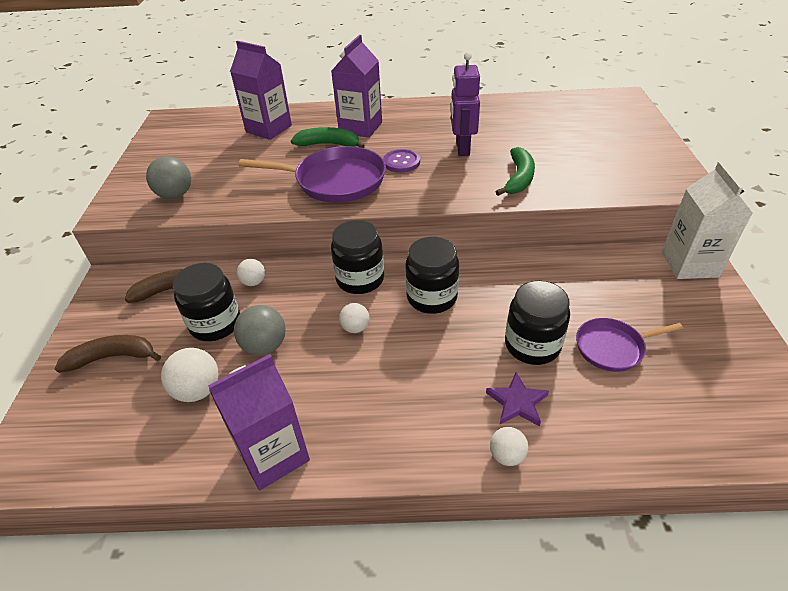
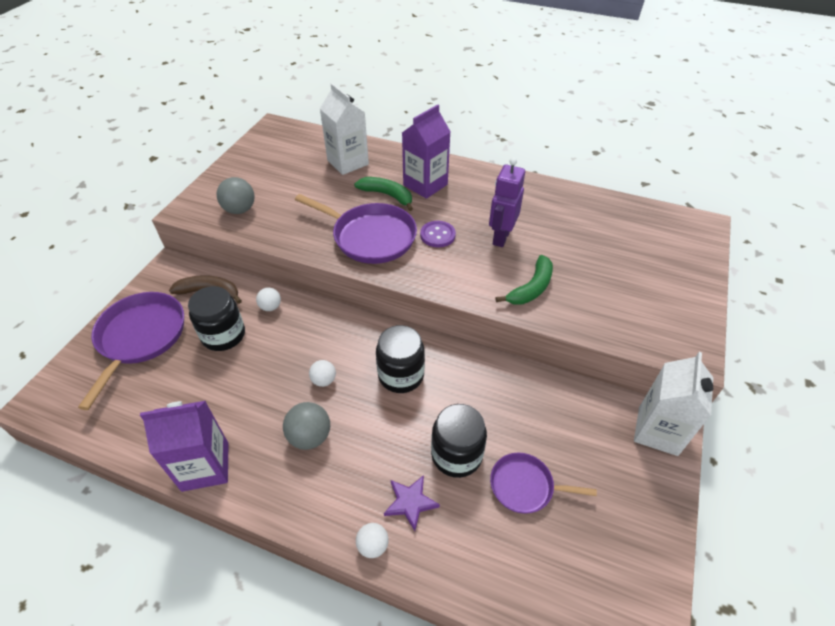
camera: 20 degrees right, 5 degrees up
brown banana [55,335,161,373] -> purple pan [78,292,184,410]
white ball [161,348,219,402] -> none
purple carton [230,41,292,140] -> white carton [320,83,369,175]
grey ball [234,305,286,355] -> grey ball moved to [283,402,330,450]
black jar [331,220,384,294] -> none

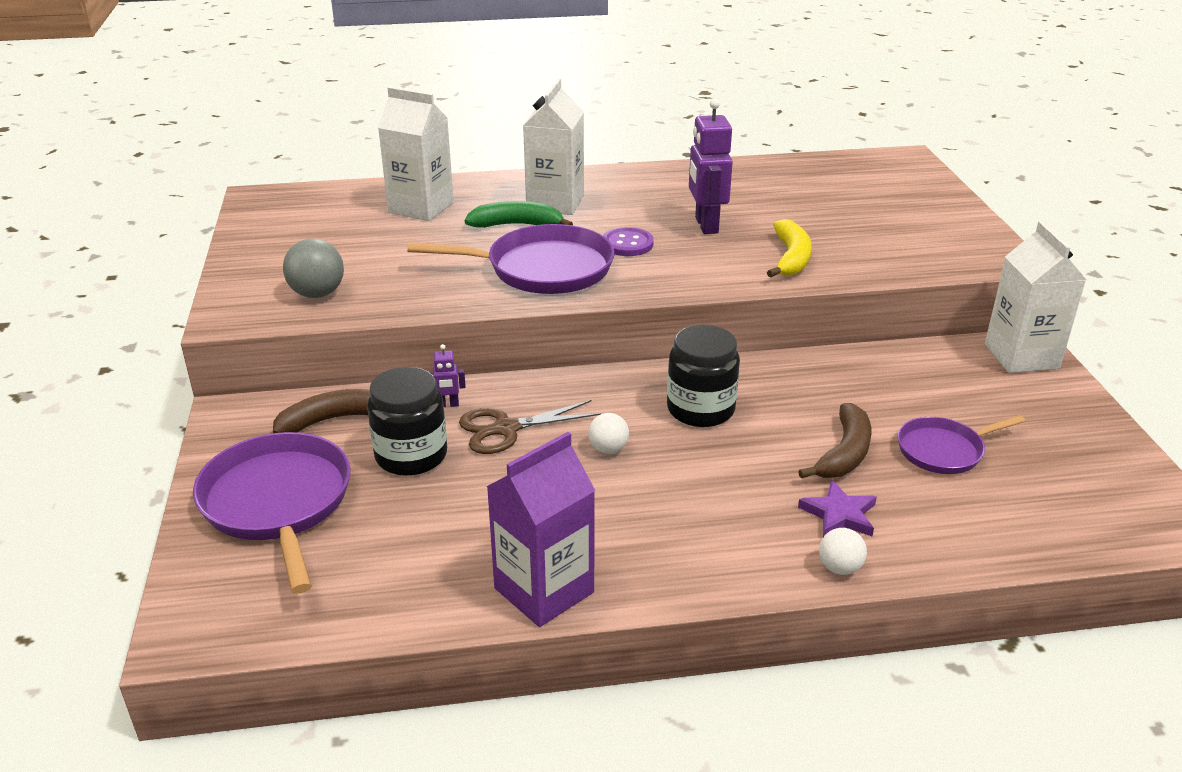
camera: 30 degrees left, 15 degrees down
white ball [256,288,281,311] -> purple robot [430,344,466,407]
grey ball [283,402,330,450] -> none
purple carton [402,104,451,199] -> white carton [523,78,584,215]
black jar [431,404,487,478] -> brown banana [798,403,871,478]
green banana [496,255,553,305] -> yellow banana [767,219,812,278]
none -> brown scissors [459,400,601,454]

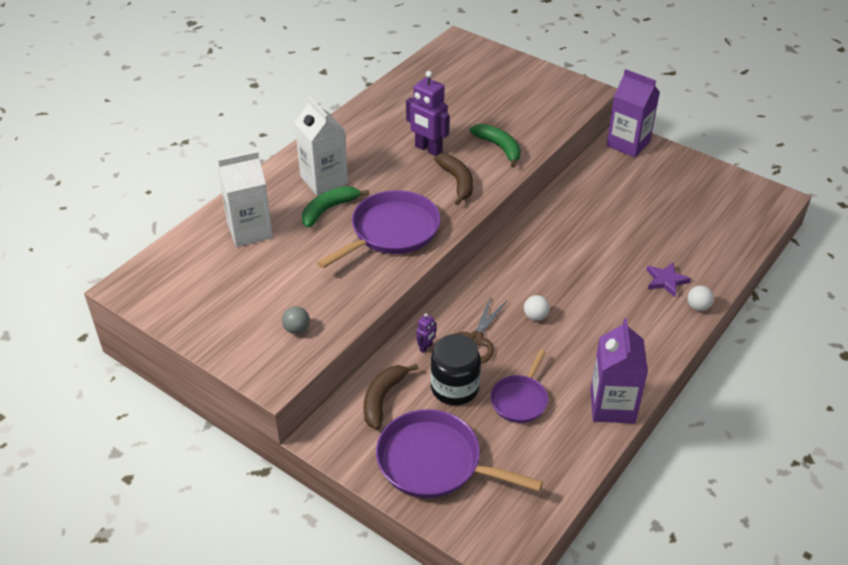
camera: 45 degrees left, 10 degrees up
grey ball [283,238,344,298] -> grey ball [282,306,310,334], size x0.62
purple button [603,227,654,256] -> none
black jar [667,325,740,427] -> none
yellow banana [767,219,812,278] -> green banana [470,124,521,168]
brown banana [798,403,871,478] -> brown banana moved to [434,154,473,205]
purple pan [898,415,1025,474] -> purple pan moved to [490,349,548,423]
white carton [985,221,1086,373] -> purple carton [607,69,660,157]

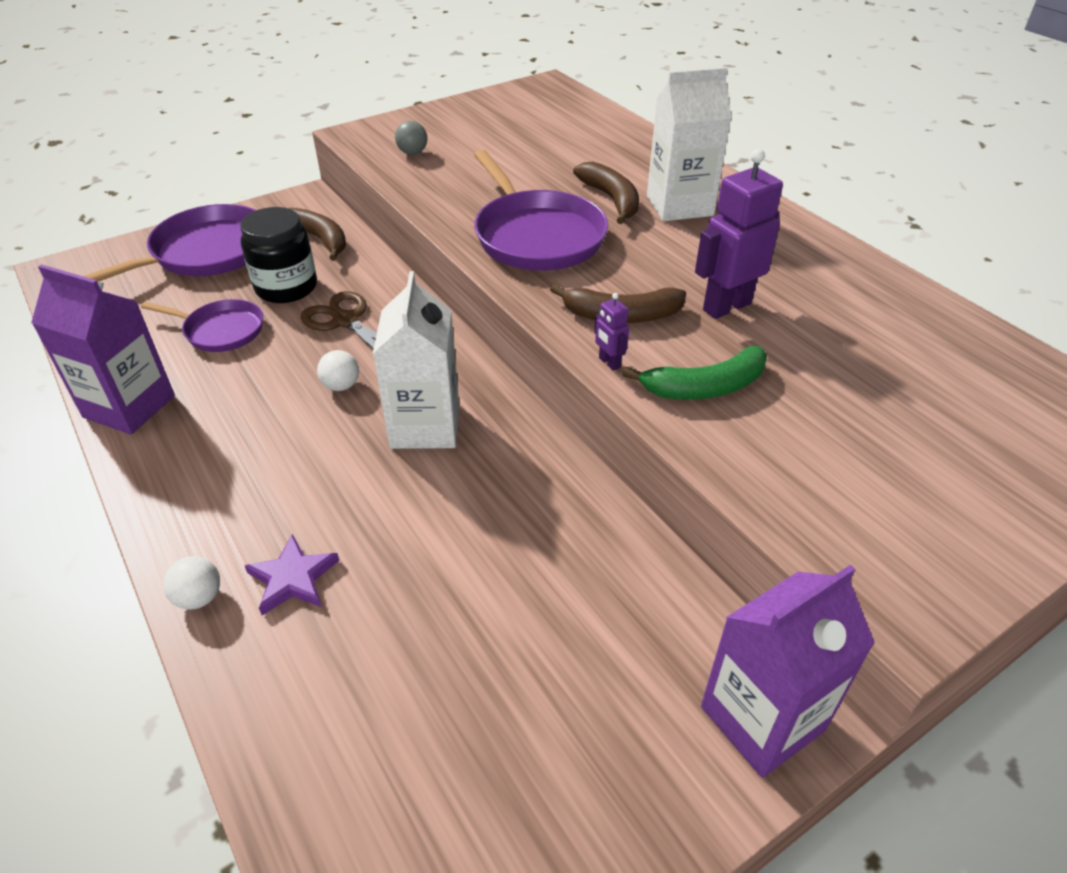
camera: 110 degrees right, 0 degrees up
white carton [218,151,273,247] -> white carton moved to [373,271,459,449]
green banana [302,186,369,228] -> brown banana [573,162,639,224]
purple robot [417,313,436,353] -> purple robot moved to [594,293,629,371]
purple pan [490,349,548,423] -> purple pan turned 150 degrees clockwise [141,299,263,352]

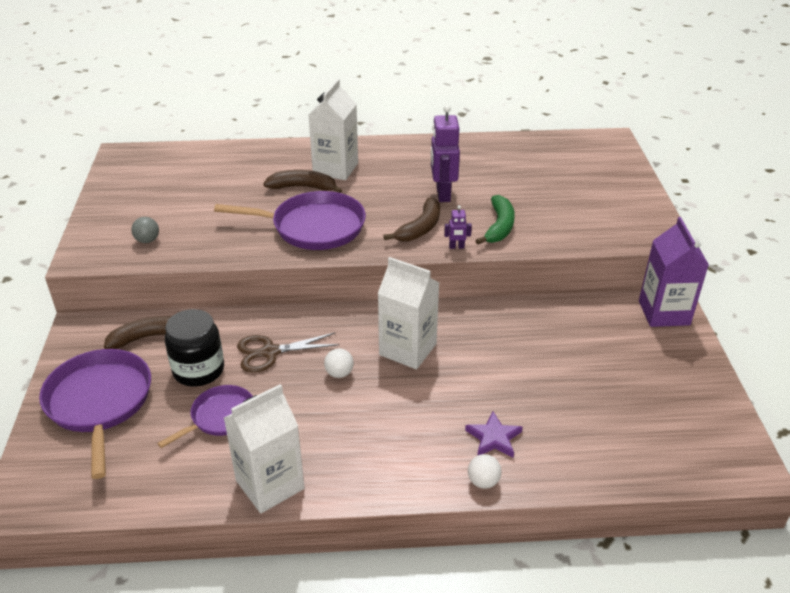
camera: 60 degrees left, 5 degrees down
purple carton [31,264,175,434] -> white carton [224,384,305,513]

